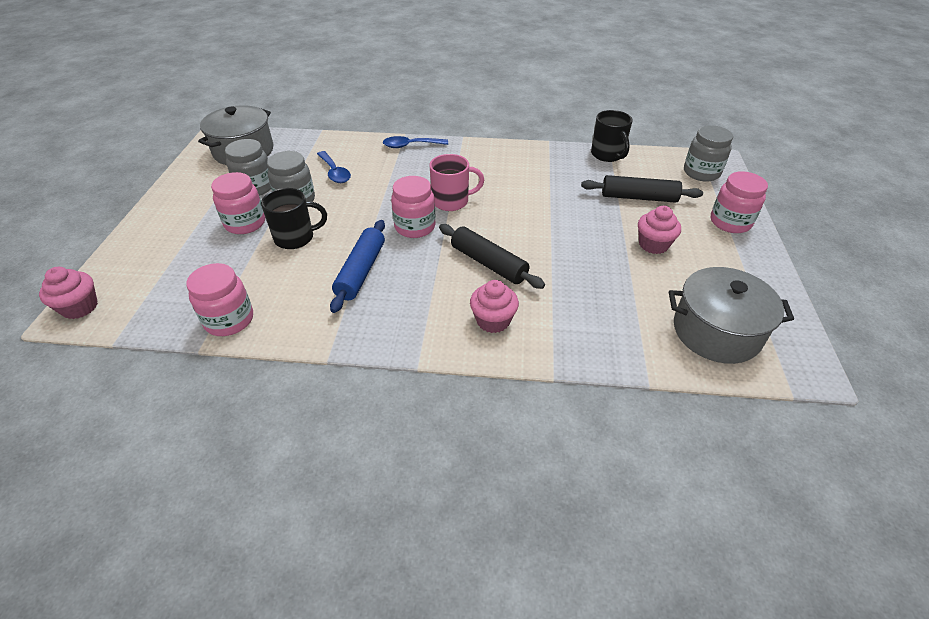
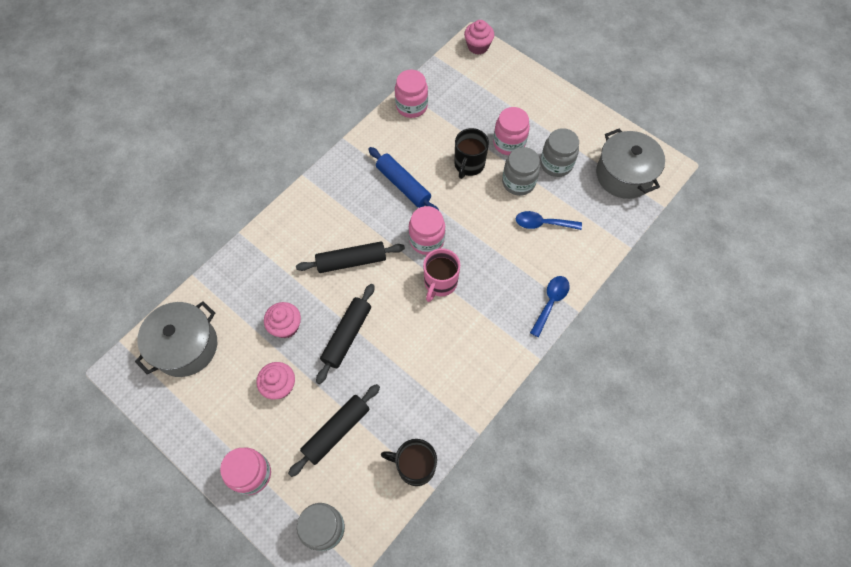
camera: 125 degrees right, 20 degrees up
pink cupcake [470,280,519,333] -> pink cupcake moved to [264,302,301,338]
none -> black rolling pin [316,284,374,384]

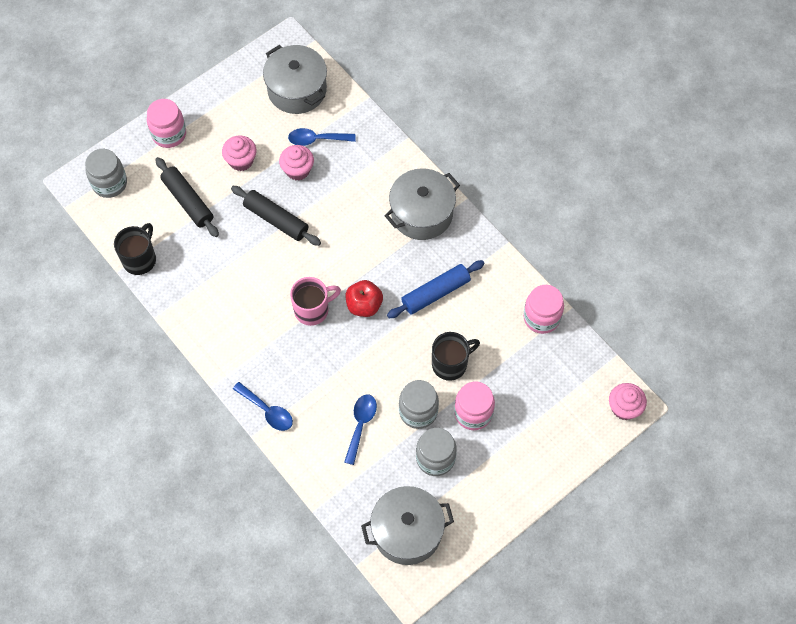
camera: 100 degrees right, 0 degrees up
black rolling pin [296,242,405,273] -> none
pink jar [409,206,445,255] -> red apple [345,280,383,317]
pink mug [423,248,460,302] -> pink mug turned 120 degrees clockwise [290,277,341,326]
black mug [454,128,489,179] -> black mug turned 120 degrees clockwise [432,332,480,381]
none -> blue spoon [288,128,356,146]
none -> grey pot [384,168,460,240]

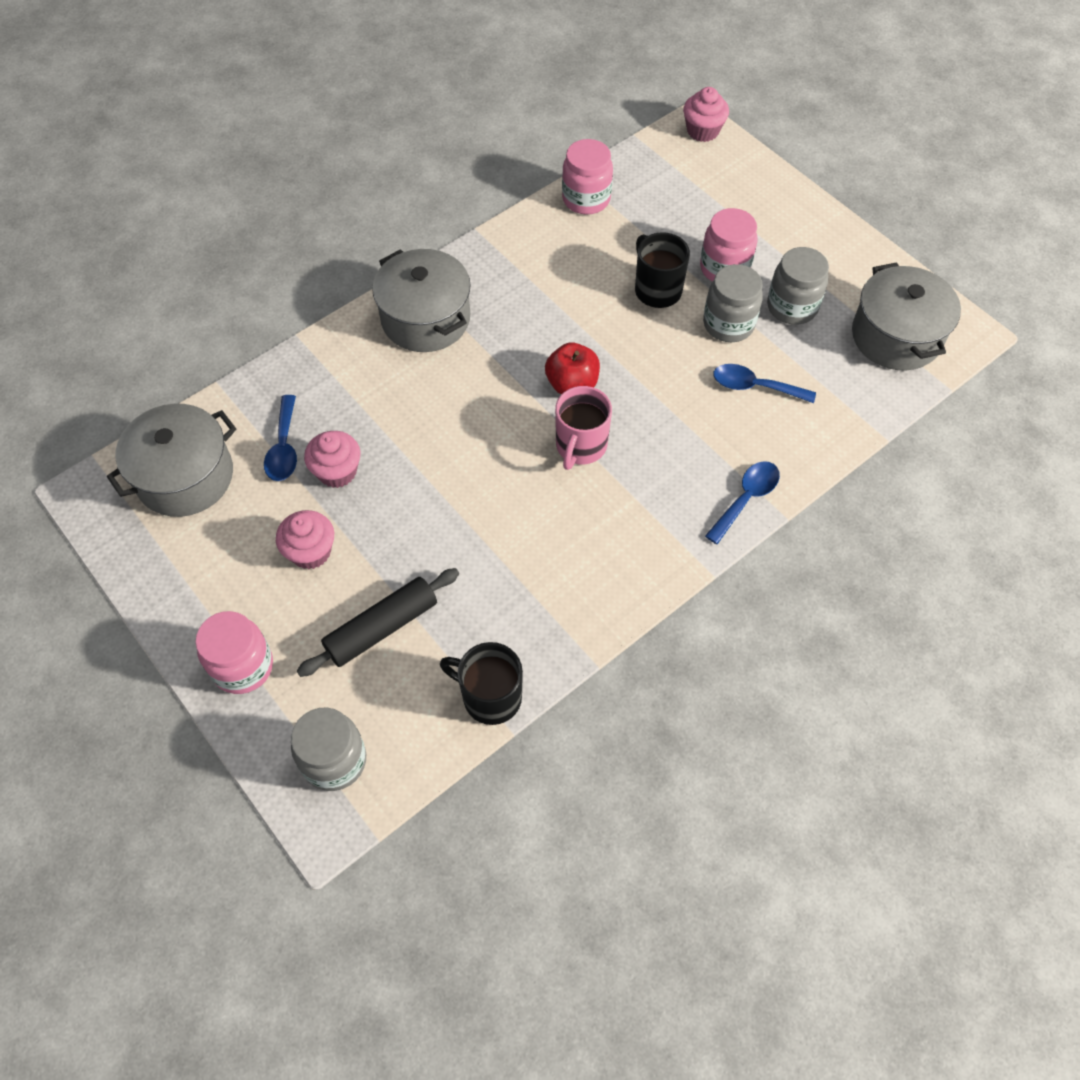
camera: 90 degrees left, 5 degrees down
black rolling pin [231,186,321,246] -> none
pink mug [290,277,341,326] -> pink mug turned 135 degrees counterclockwise [555,386,612,470]
blue rolling pin [387,260,485,318] -> none

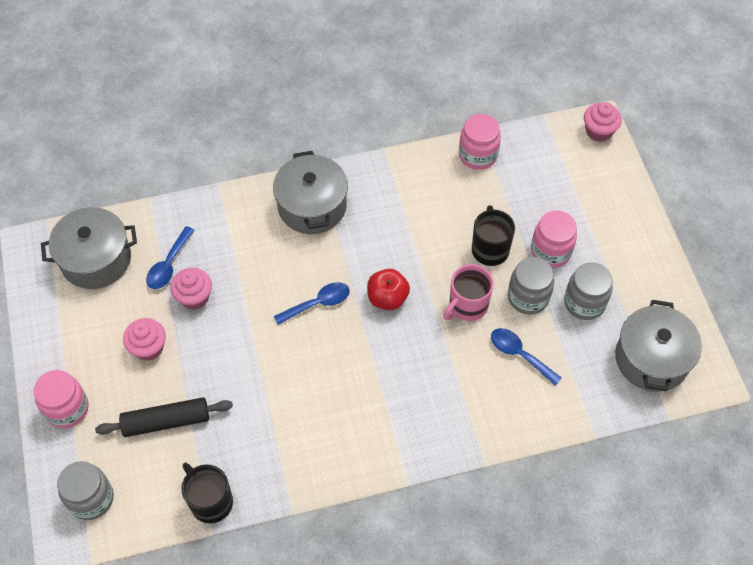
camera: 25 degrees right, 0 degrees up
pink mug [555,386,612,470] -> pink mug moved to [444,264,494,321]
blue spoon [705,461,780,544] -> blue spoon moved to [274,282,350,325]

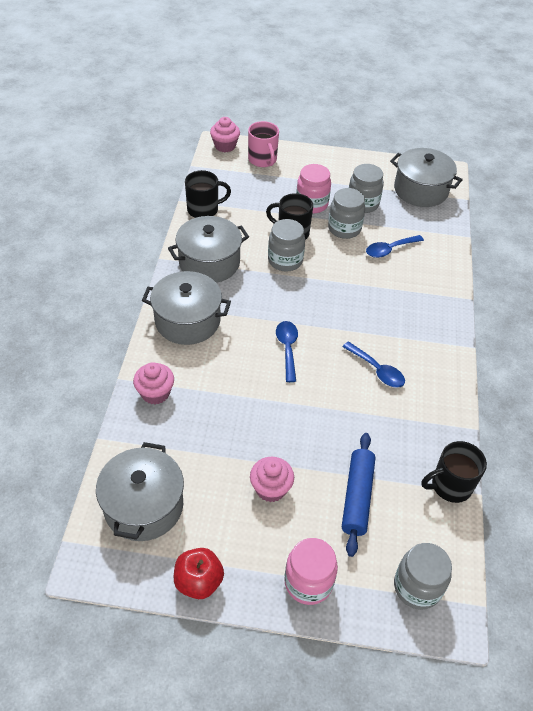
camera: 70 degrees left, 10 degrees down
black rolling pin [95,397,233,437] -> blue rolling pin [342,433,376,557]
blue spoon [146,226,195,289] -> blue spoon moved to [342,341,405,388]
pink cupcake [170,268,212,310] -> pink cupcake moved to [133,362,174,404]
red apple [367,269,410,310] -> red apple moved to [174,548,224,599]
pink mug [444,264,494,321] -> pink mug moved to [248,121,279,167]
pink jar [459,114,501,170] -> black mug [185,170,231,218]
none -> grey pot [168,216,249,283]
none -> grey jar [268,219,305,272]

